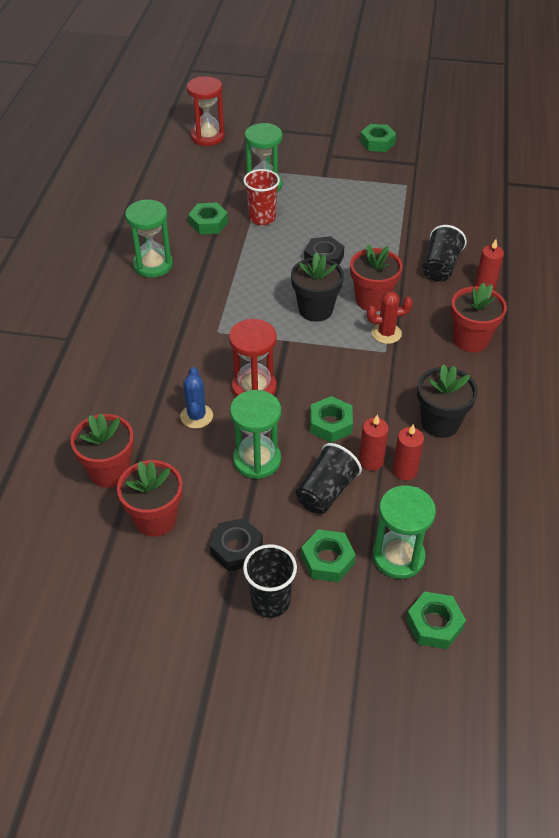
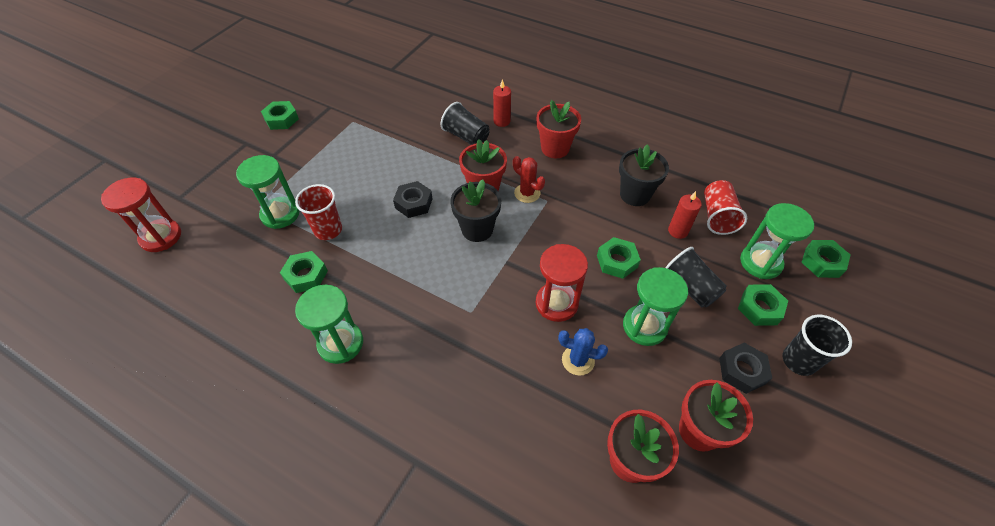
camera: 70 degrees left, 5 degrees up
red candle [359,415,389,471] -> none
red cactus [367,291,413,344] -> red cactus turned 60 degrees counterclockwise [513,156,545,203]
none -> red cup [704,180,747,235]

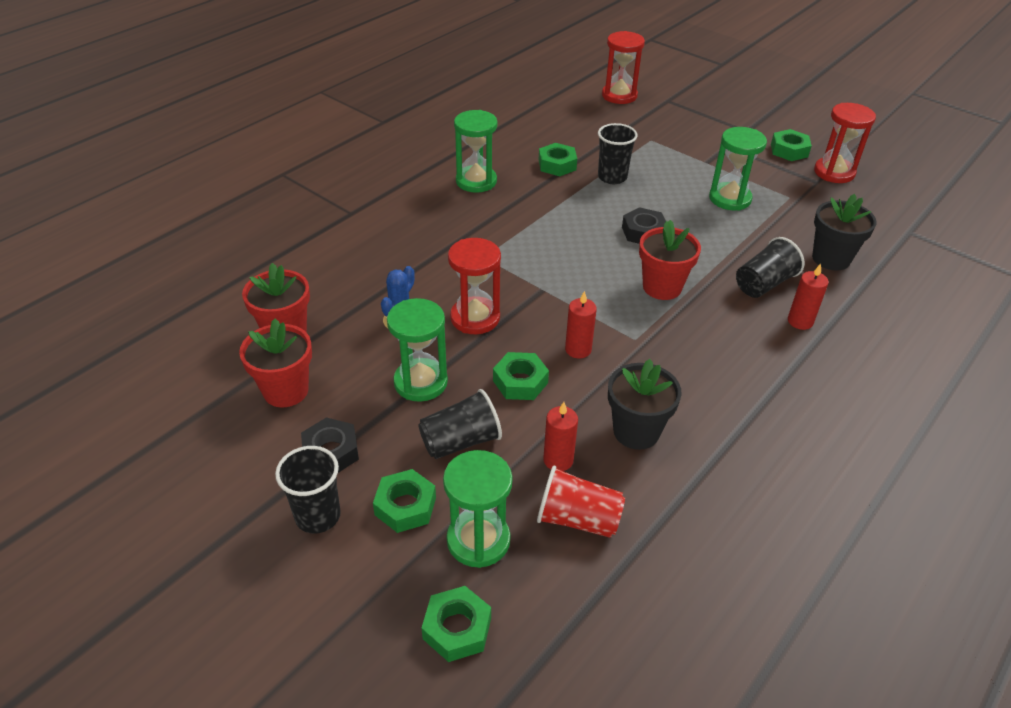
camera: 100 degrees right, 10 degrees down
green hourglass [236,155,300,229] -> green hourglass moved to [709,127,767,211]
red cup [295,184,342,240] -> black cup [598,123,638,184]
black flower pot [450,180,501,242] -> black flower pot moved to [812,194,877,270]
red cactus [513,156,545,203] -> none
red flower pot [536,100,581,158] -> none
none -> red candle [565,291,597,359]
none -> red hourglass [814,103,876,183]

